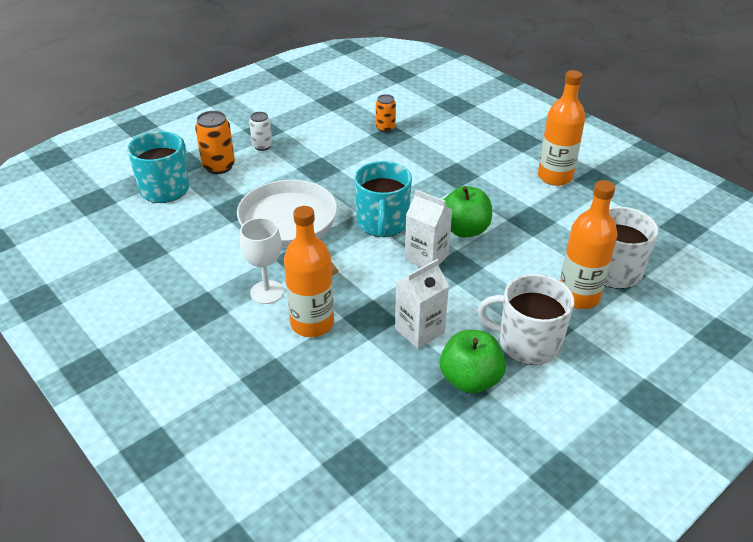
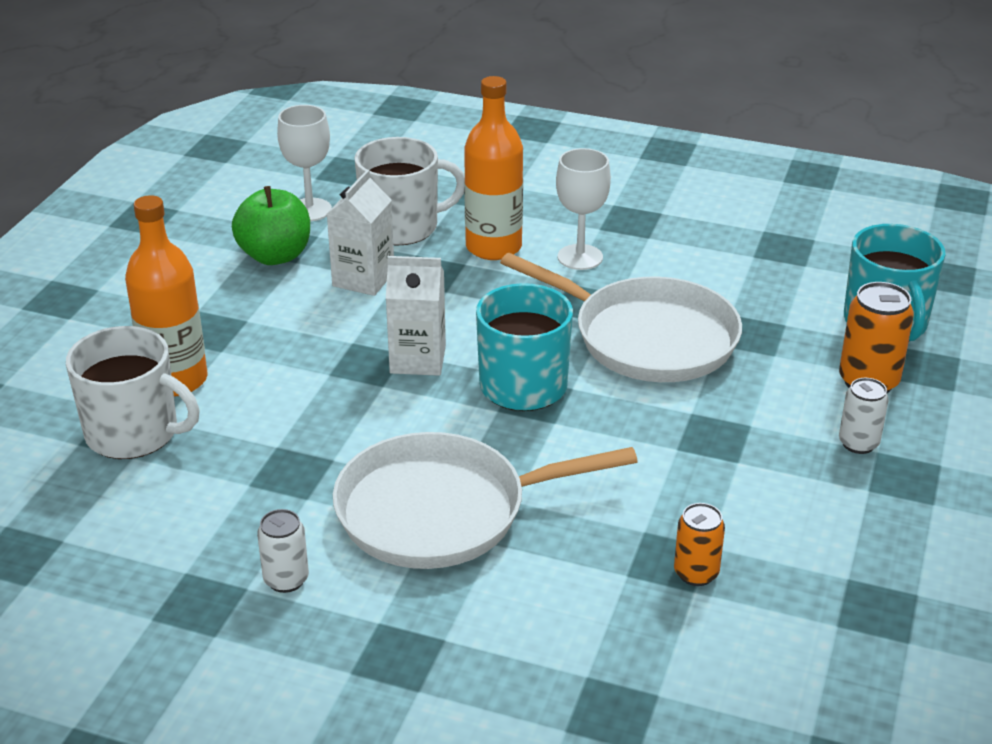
camera: 150 degrees right, 5 degrees down
green apple [444,186,492,238] -> none
white mug [478,274,574,365] -> white mug moved to [355,137,465,246]
orange bottle [538,70,585,186] -> white can [257,509,309,593]
none -> white goblet [277,105,332,221]
none -> white pan [333,432,638,569]

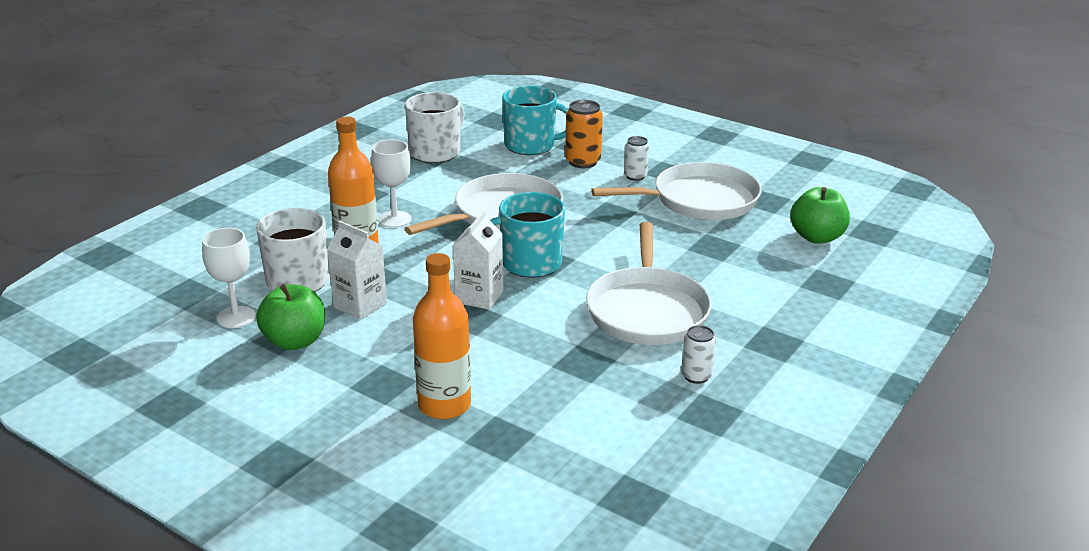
camera: 75 degrees left, 5 degrees down
white mug [66,326,200,459] -> white mug moved to [405,92,465,163]
orange can [674,503,725,586] -> none
none -> white pan [591,162,762,220]
none -> green apple [790,187,850,244]

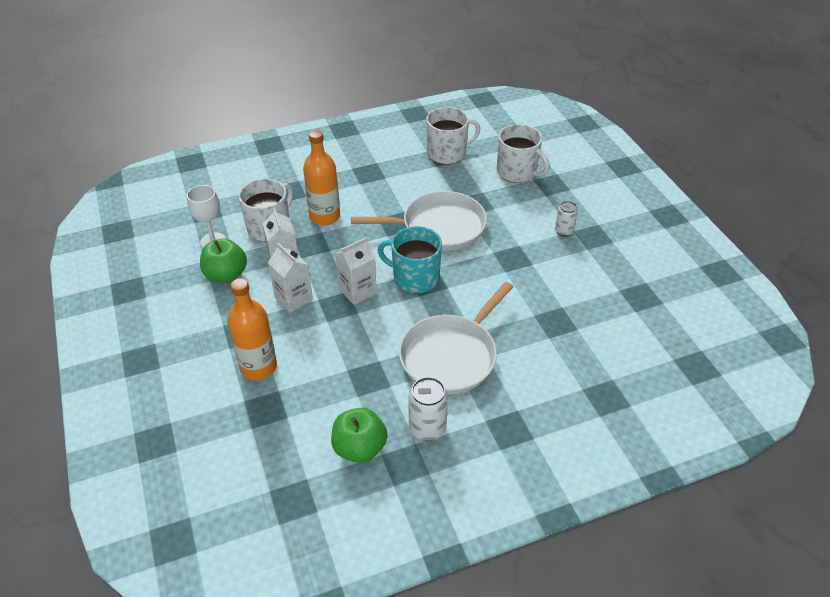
camera: 35 degrees right, 15 degrees up
white goblet [371,140,412,228] -> none
turquoise mug [502,86,569,155] -> white mug [497,124,549,183]
orange can [565,100,603,168] -> none
white pan [591,162,762,220] -> none
white can [681,325,716,384] -> white can [408,377,448,441], size x1.56
green apple [790,187,850,244] -> green apple moved to [331,408,387,463]
none -> white carton [268,243,313,313]

